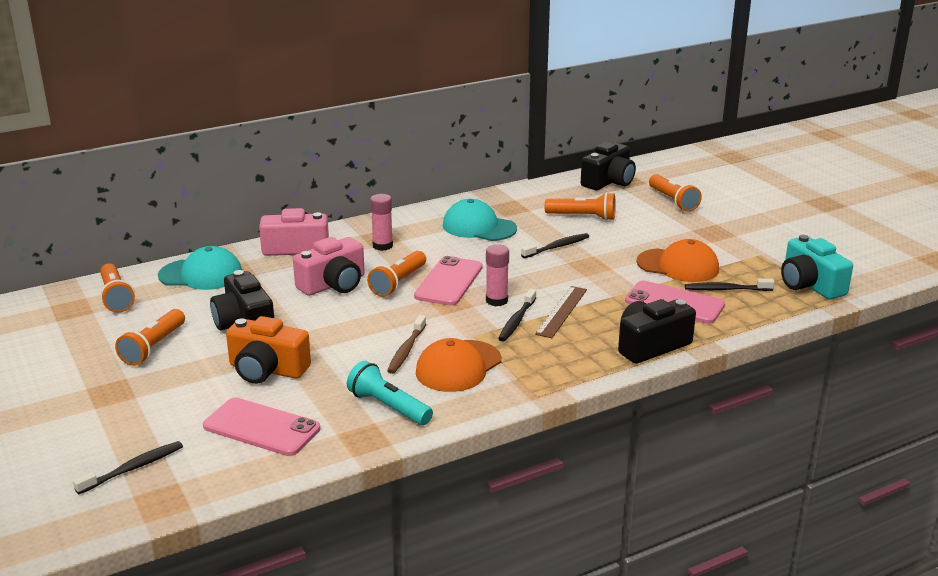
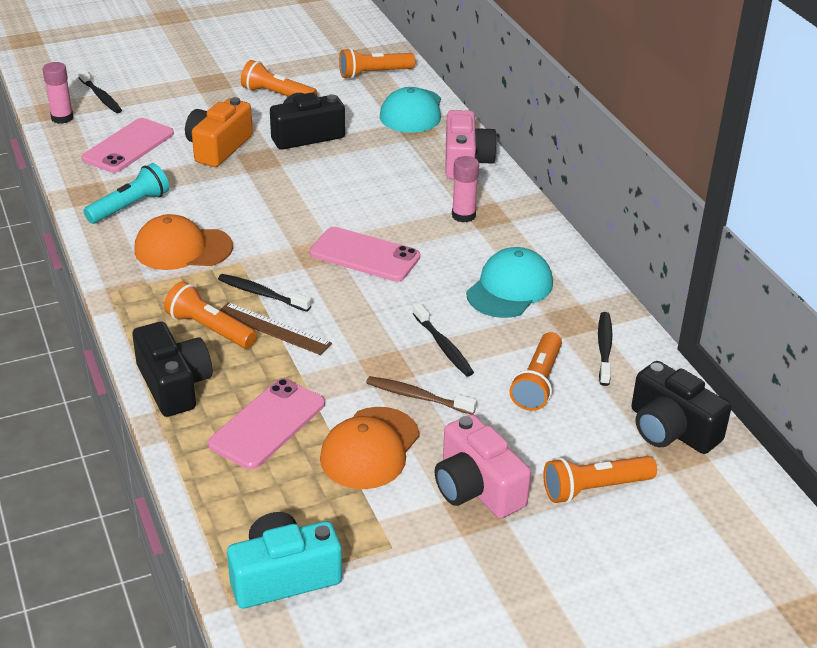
camera: 95 degrees right, 10 degrees up
pink camera [293,237,365,296] -> pink camera moved to [434,414,531,518]
orange flashlight [367,251,426,297] -> orange flashlight moved to [164,281,257,348]
brown toothbrush [387,315,426,374] -> brown toothbrush moved to [366,376,477,414]
orange cap [416,338,501,392] -> orange cap turned 45 degrees counterclockwise [134,214,233,270]
pink glue stick [486,244,509,306] -> pink glue stick moved to [42,62,74,124]
black toothbrush [685,279,775,291] -> black toothbrush moved to [598,312,613,386]

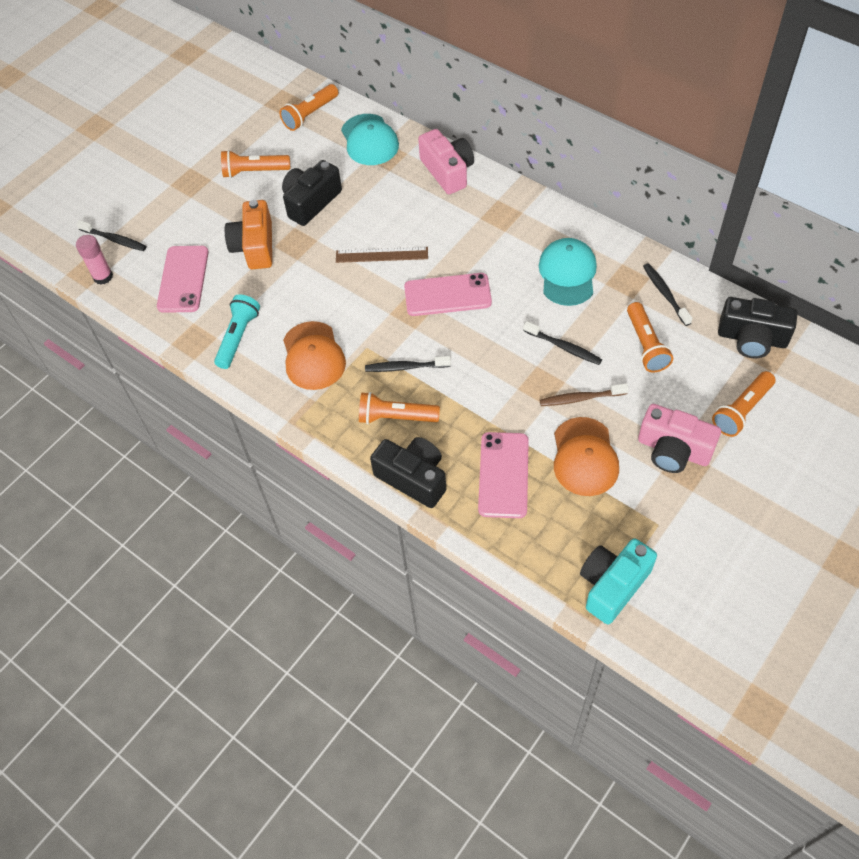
camera: 25 degrees left, 20 degrees up
orange cap [134,214,233,270] -> orange cap turned 75 degrees counterclockwise [283,321,346,390]
brown ruler [220,302,332,355] -> brown ruler moved to [336,247,428,263]
pink glue stick [452,156,479,223] -> none

